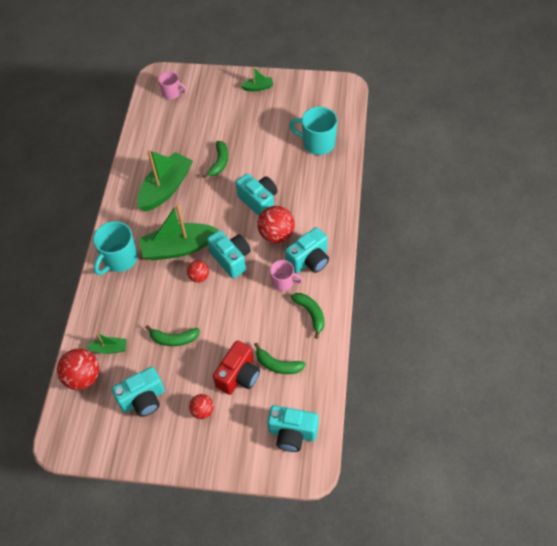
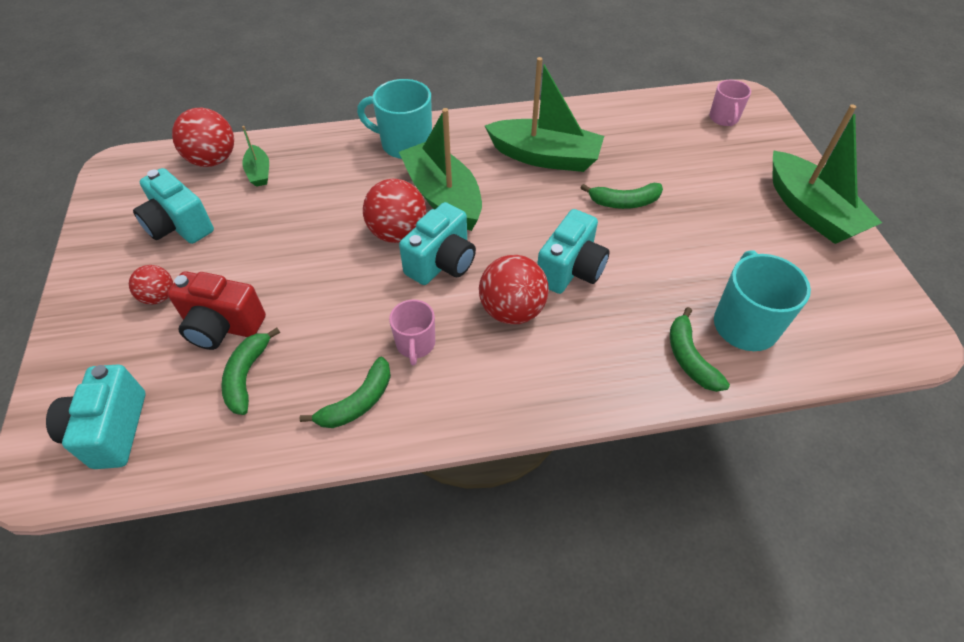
camera: 70 degrees right, 5 degrees down
green banana [145,325,200,346] -> green banana moved to [670,307,730,392]
red ball [187,260,209,283] -> red ball [363,179,426,243], size x1.70
green boat [241,66,273,91] -> green boat [772,104,882,244], size x2.11
turquoise camera [285,227,329,273] -> none

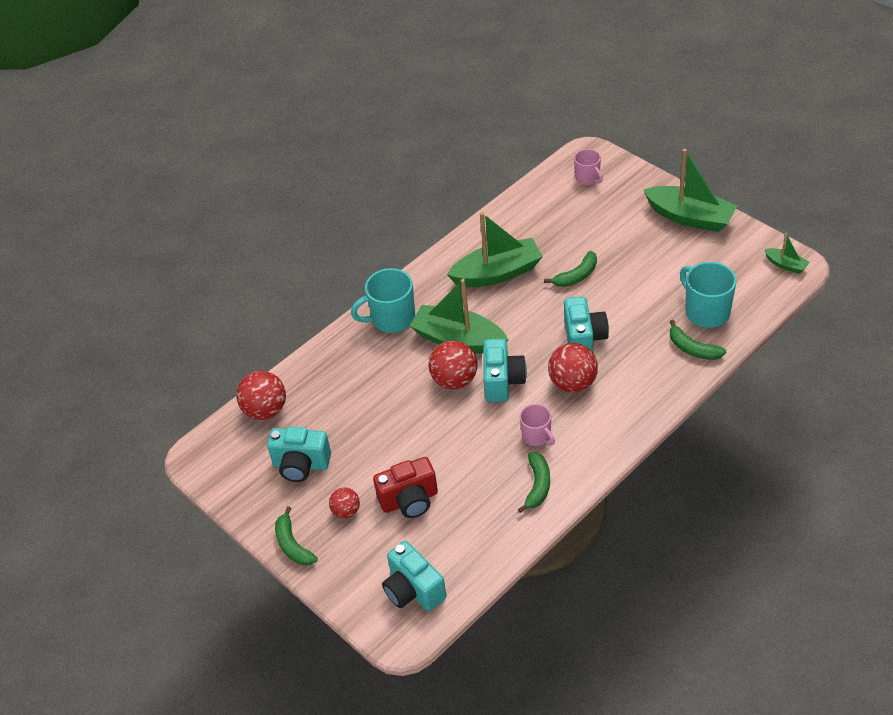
camera: 30 degrees left, 5 degrees down
green banana [221,327,280,415] -> green banana moved to [275,506,318,565]
green boat [242,126,269,187] -> green boat moved to [764,233,810,274]

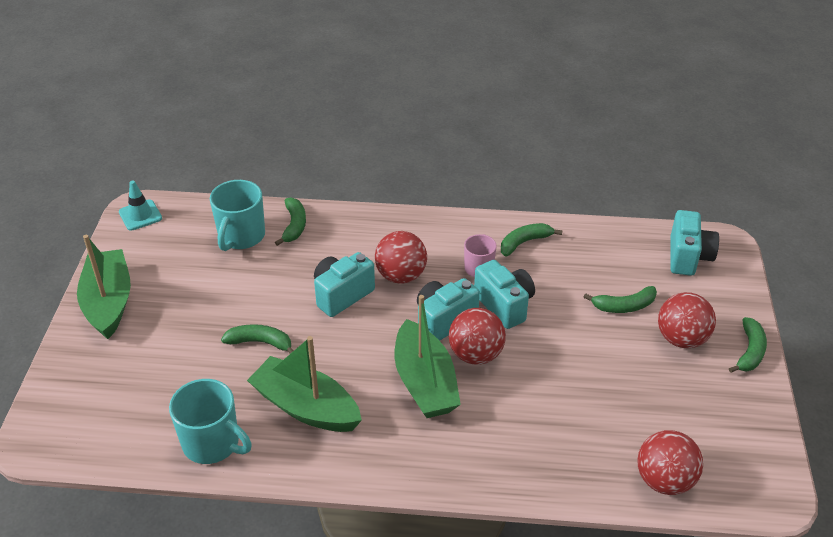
camera: 135 degrees left, 5 degrees down
turquoise camera [267,427,331,482] -> turquoise camera moved to [474,260,535,329]
red ball [329,487,360,519] -> red ball [658,292,716,348], size x1.70
turquoise mug [351,268,415,333] -> turquoise mug moved to [169,379,252,464]
red camera [373,457,438,518] -> green banana [583,286,657,313]
pink mug [574,149,603,185] -> none
green boat [764,233,810,274] -> turquoise traffic cone [119,181,162,231]

